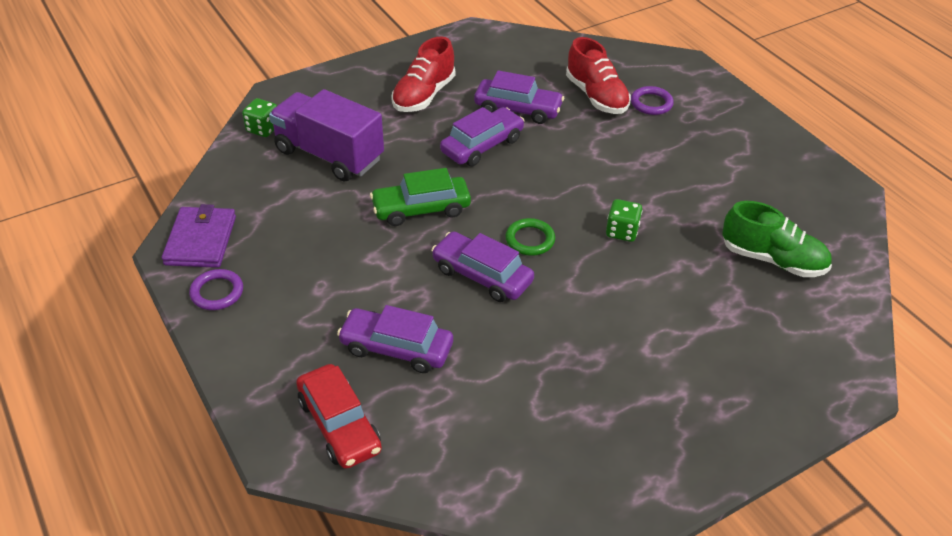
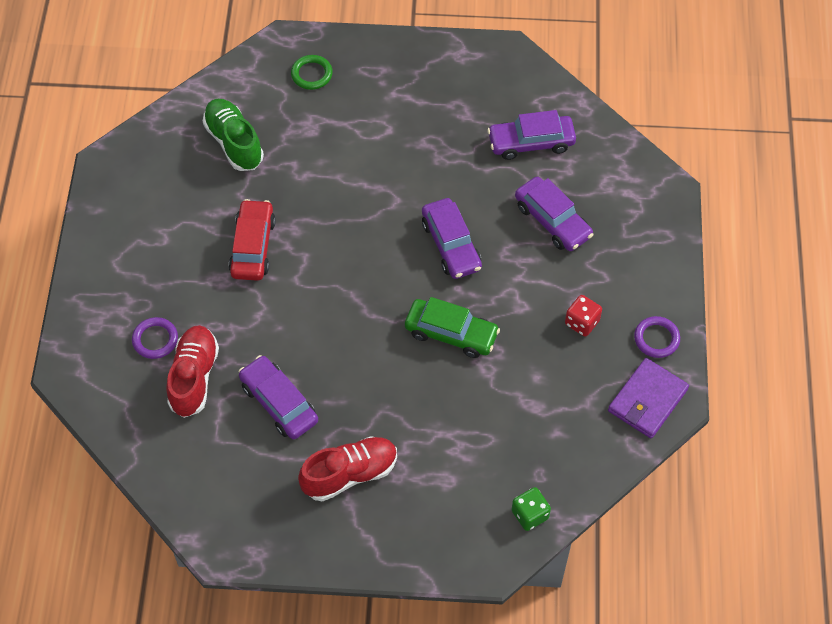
camera: 145 degrees left, 15 degrees up
purple truck [269,89,384,182] -> none
red car [296,364,382,469] -> red car moved to [229,199,276,281]
purple car [440,107,525,166] -> purple car moved to [487,110,576,160]
green ring [505,218,555,256] -> green ring moved to [291,55,333,90]
green dice [606,199,643,242] -> none
none -> red dice [565,295,602,337]

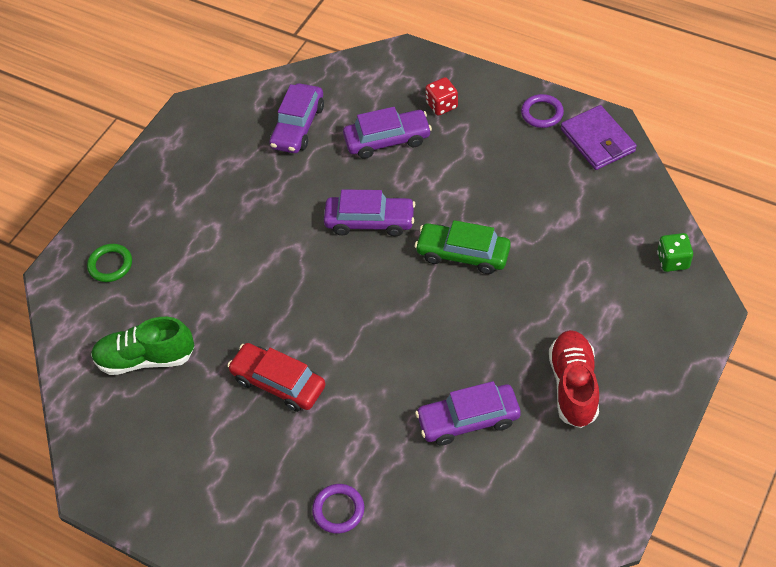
camera: 60 degrees left, 5 degrees down
red shoe [166,325,219,418] -> none
green car [405,297,500,358] -> green car turned 120 degrees counterclockwise [415,220,511,274]
red dice [565,295,602,337] -> red dice moved to [425,77,458,116]

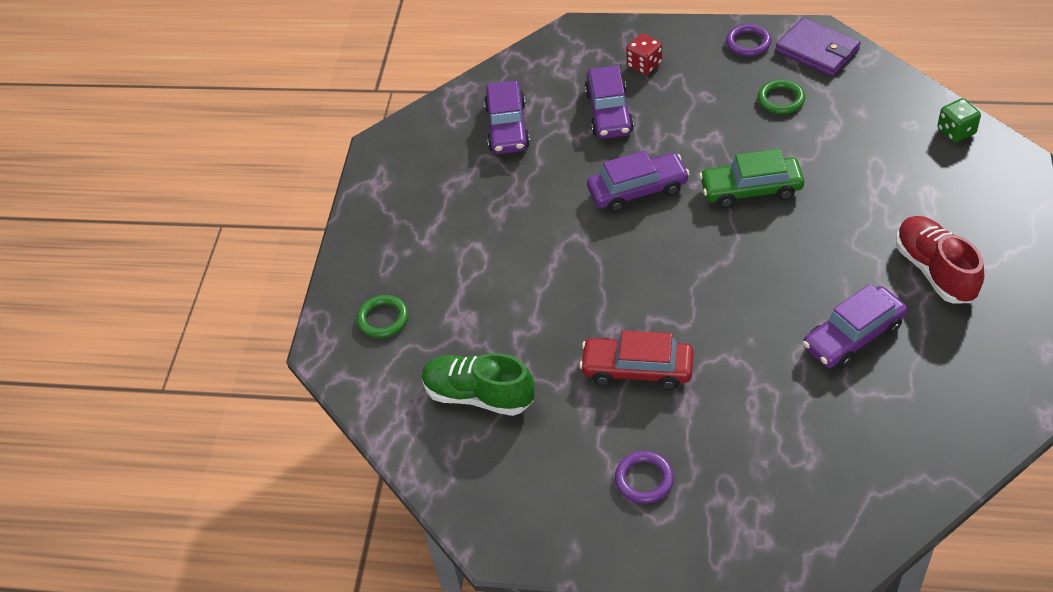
camera: 20 degrees left, 5 degrees down
green shoe [91,317,194,375] -> green shoe turned 45 degrees clockwise [422,353,535,416]
purple ring [312,484,364,534] -> purple ring moved to [615,451,674,504]
purple car [343,107,432,159] -> purple car turned 120 degrees clockwise [585,65,634,139]
none -> green ring [758,79,805,114]

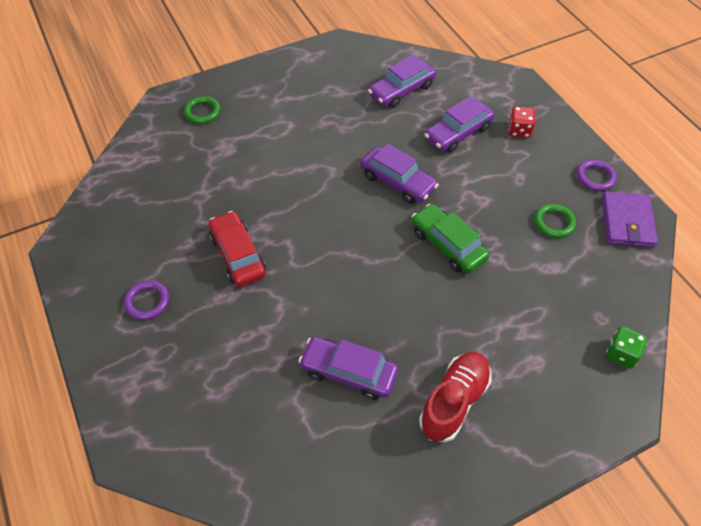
camera: 50 degrees right, 5 degrees up
green shoe [422,353,535,416] -> none

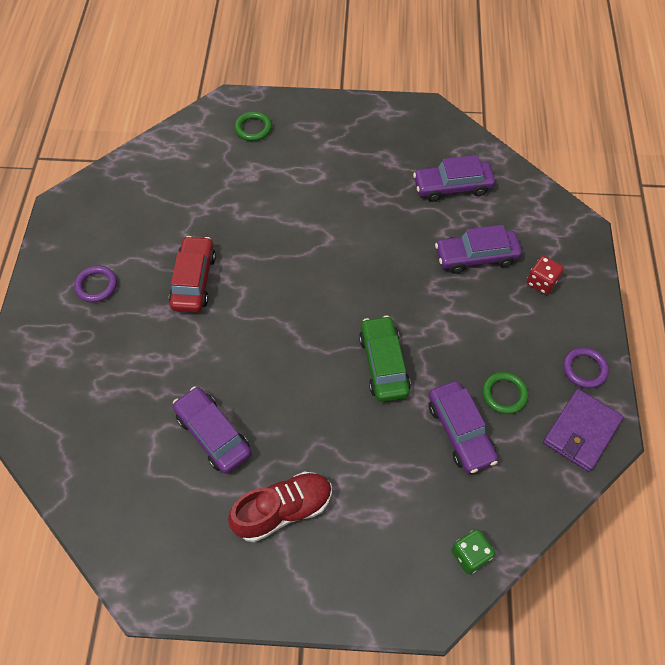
camera: 30 degrees right, 5 degrees up
purple car [360,144,439,204] -> purple car moved to [429,381,498,473]

